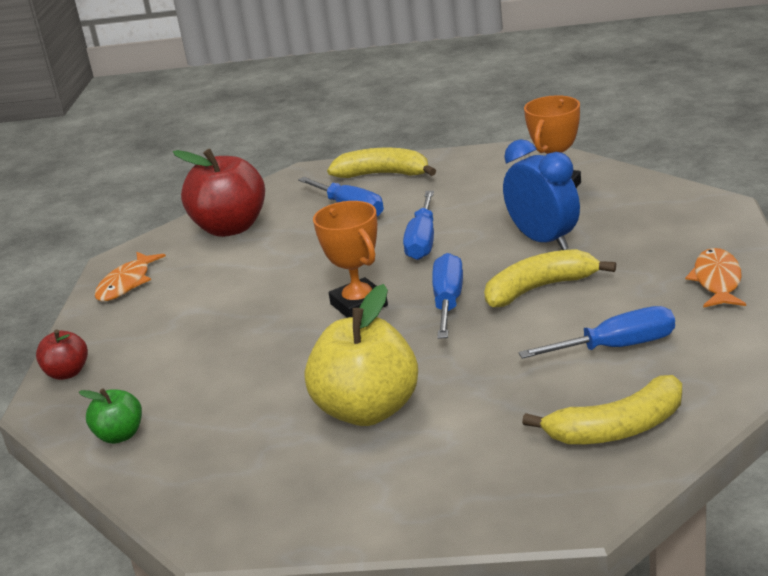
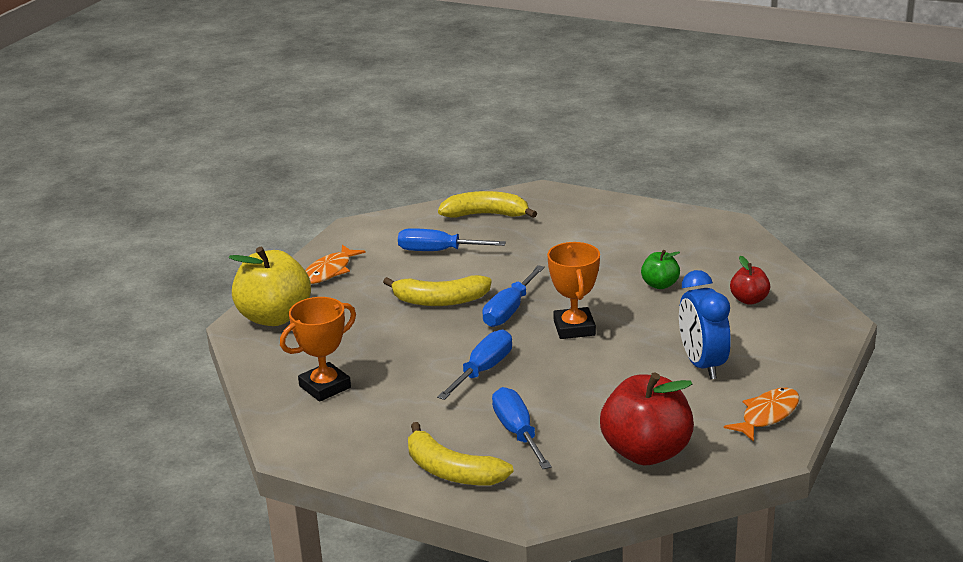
camera: 160 degrees left, 0 degrees up
red apple [36,329,88,380] -> red apple moved to [730,256,770,305]
green apple [79,388,142,444] -> green apple moved to [641,250,680,289]
yellow apple [305,284,418,426] -> yellow apple moved to [229,247,311,326]
blue clock [503,139,580,250] -> blue clock moved to [679,270,731,379]

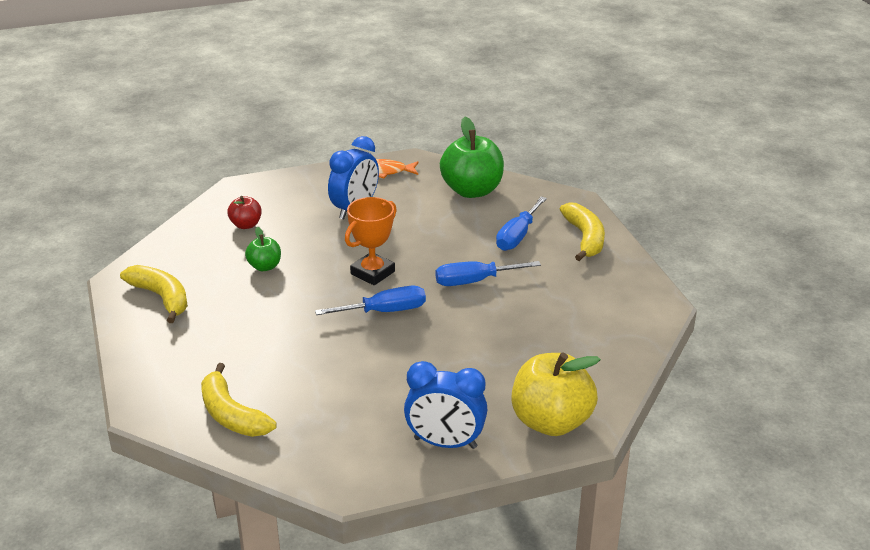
camera: 135 degrees left, 5 degrees up
orange trophy [280,297,356,402] -> none
orange fish [305,245,366,284] -> blue clock [404,361,487,449]
yellow banana [383,275,492,306] -> yellow banana moved to [120,265,188,323]
blue screwdriver [398,228,506,251] -> none
red apple [600,372,694,465] -> green apple [440,117,504,198]

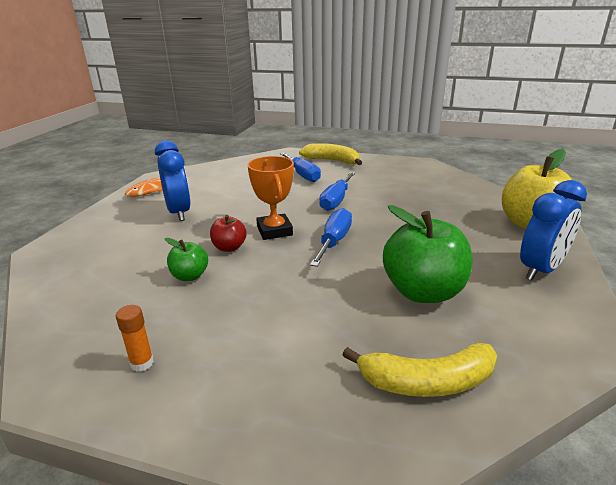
camera: 55 degrees left, 5 degrees down
yellow banana [120,265,188,323] -> orange glue stick [116,305,154,372]
red apple [227,196,262,229] -> red apple moved to [210,215,247,252]
green apple [440,117,504,198] -> green apple moved to [383,205,472,303]

